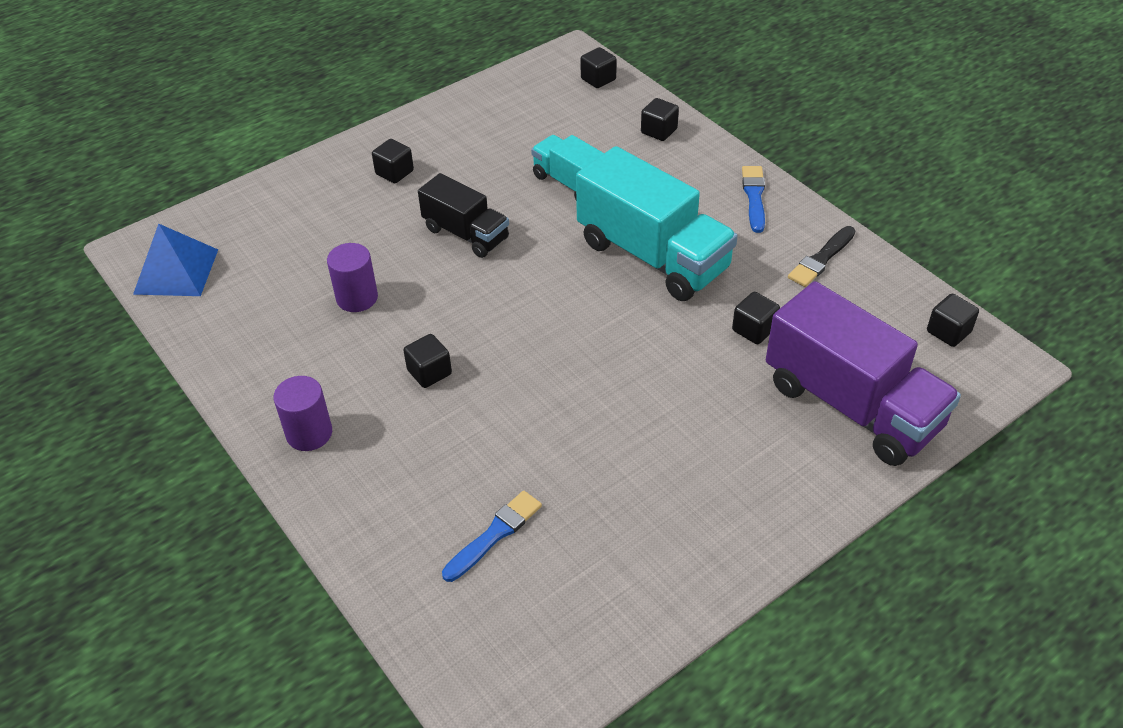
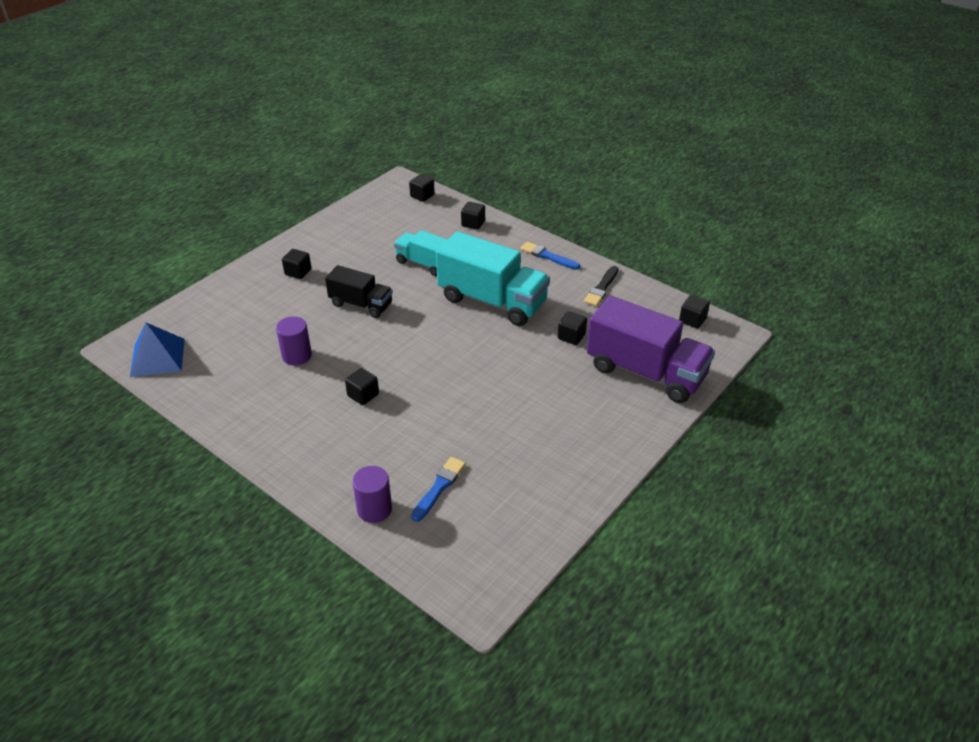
camera: 15 degrees left, 5 degrees down
purple cylinder [274,376,332,451] -> purple cylinder moved to [352,466,392,523]
blue brush [742,166,765,233] -> blue brush turned 45 degrees counterclockwise [520,241,580,270]

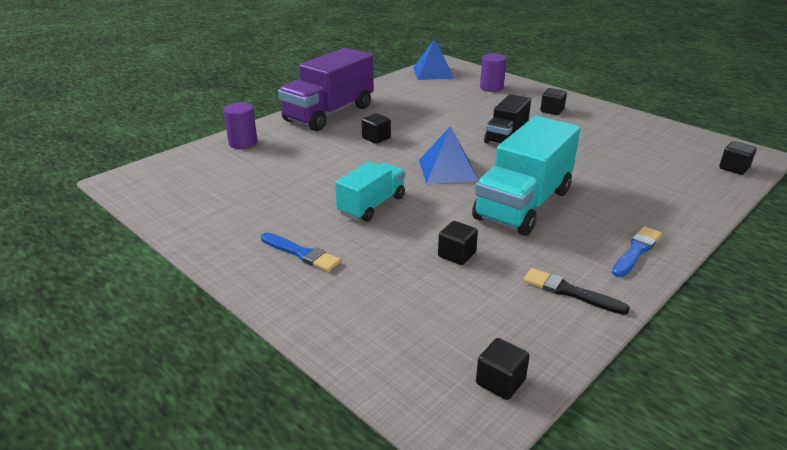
camera: 95 degrees right, 10 degrees down
purple cylinder [276,316,312,365] -> purple cylinder moved to [480,54,506,92]
turquoise truck [394,230,448,276] -> turquoise truck moved to [335,162,405,222]
blue brush [411,457,466,522] -> blue brush moved to [261,233,341,272]
black cube [461,202,485,230] -> none
purple truck [587,295,715,403] -> purple truck moved to [278,48,374,131]
none -> blue pyramid [419,127,478,184]

